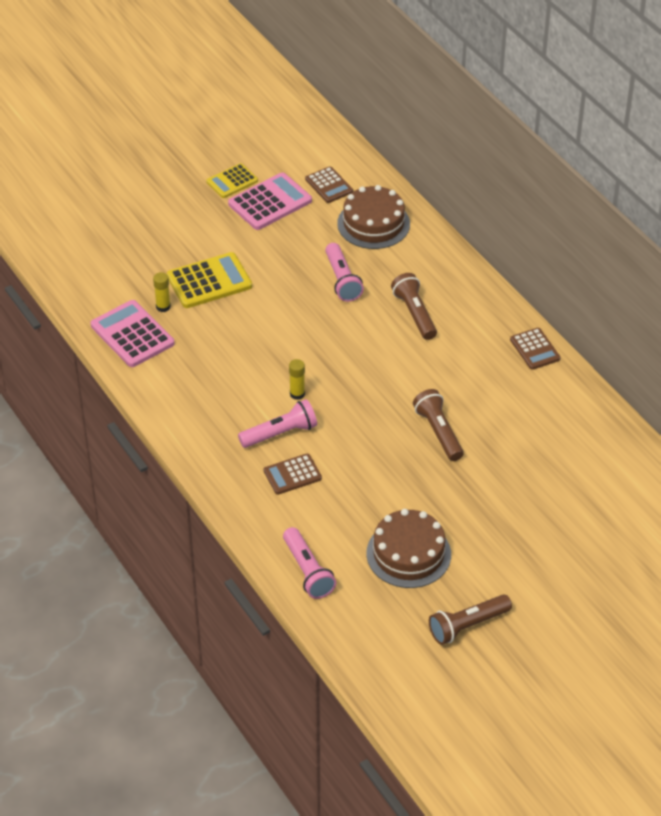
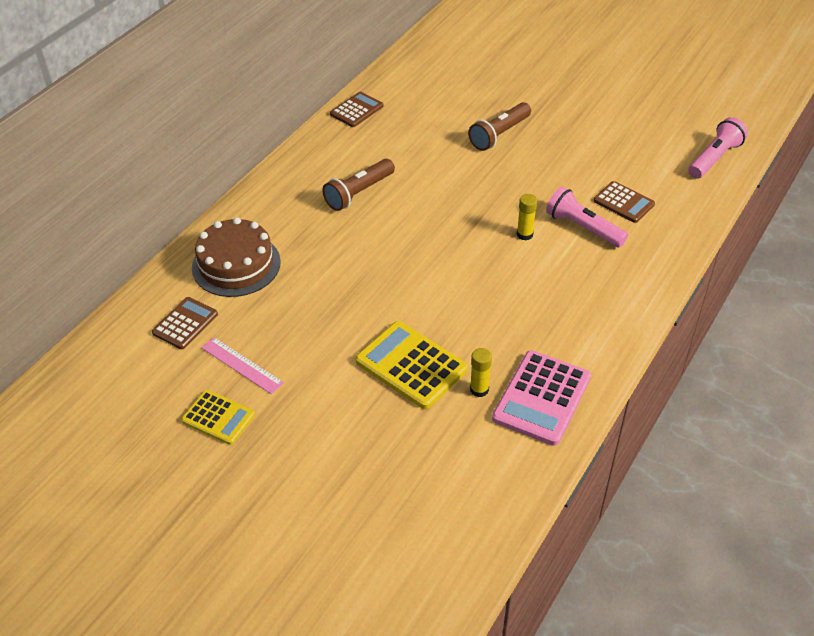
camera: 115 degrees left, 0 degrees up
pink calculator [228,173,312,230] -> pink ruler [201,337,284,394]
pink flashlight [325,243,364,302] -> none
brown cake [366,509,451,588] -> none
brown flashlight [429,594,512,645] -> none

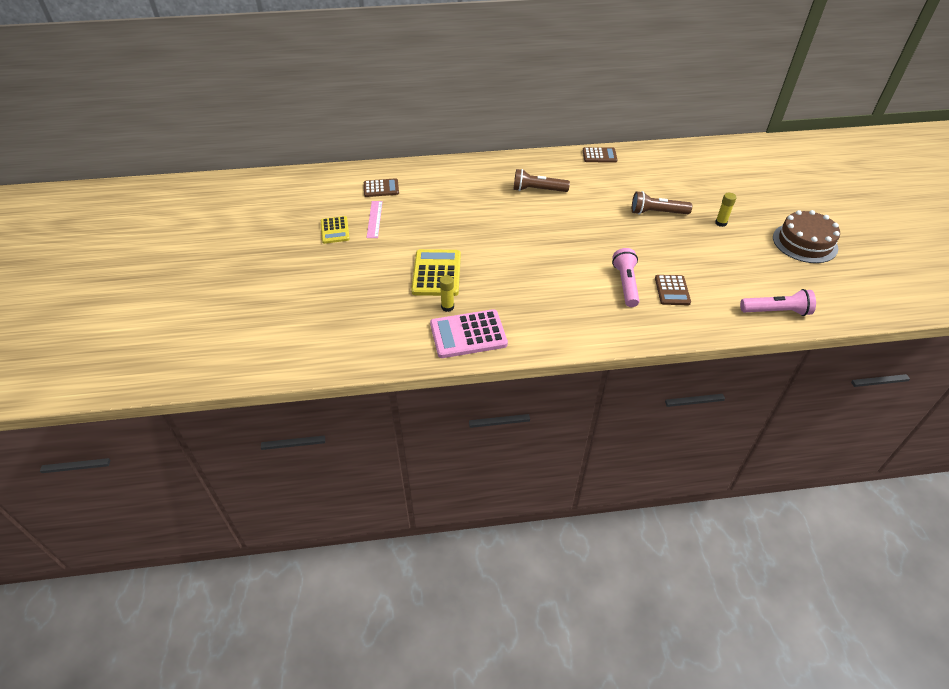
camera: 50 degrees right, 0 degrees up
brown cake [192,217,281,297] -> brown cake moved to [773,210,840,263]
yellow glue stick [517,194,537,240] -> yellow glue stick moved to [715,193,737,227]

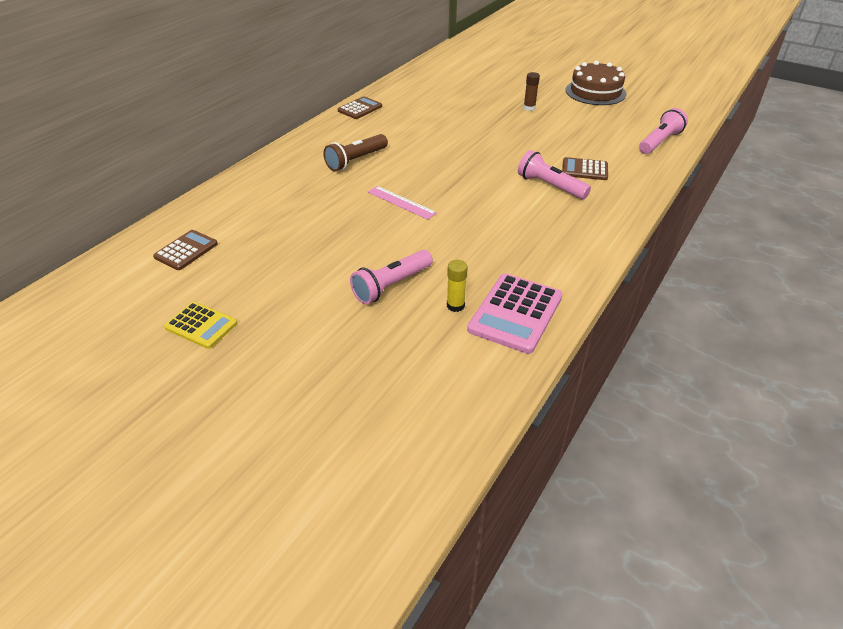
camera: 50 degrees left, 5 degrees down
pink ruler [367,201,383,238] -> pink ruler moved to [368,186,437,220]
yellow calculator [411,249,461,296] -> pink flashlight [350,250,433,304]
brown flashlight [632,191,692,215] -> none
brown calculator [655,275,691,305] -> brown calculator turned 150 degrees clockwise [562,157,608,180]
yellow glue stick [715,193,737,227] -> brown glue stick [523,72,540,111]

